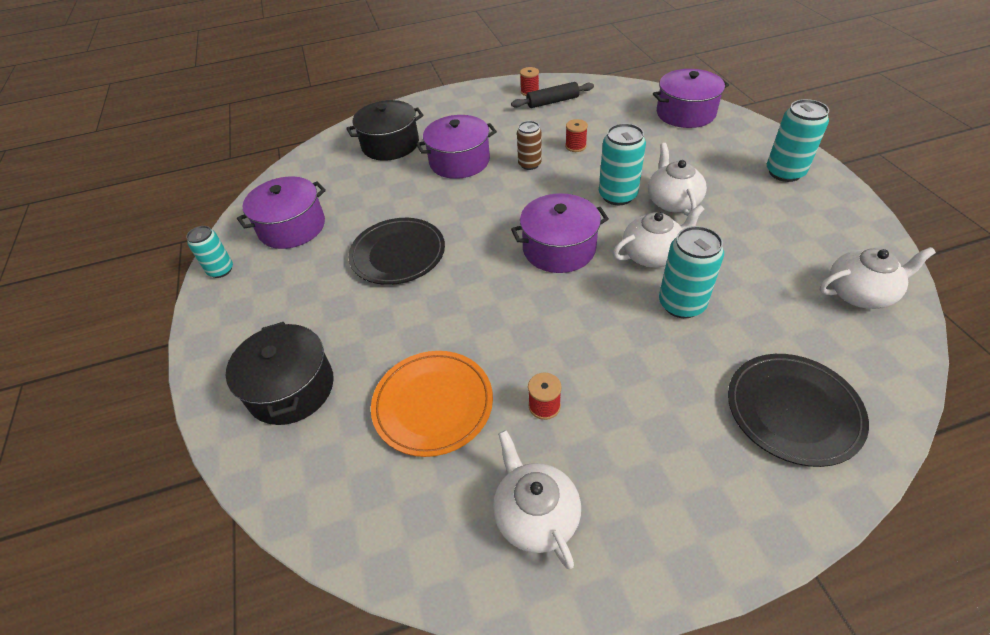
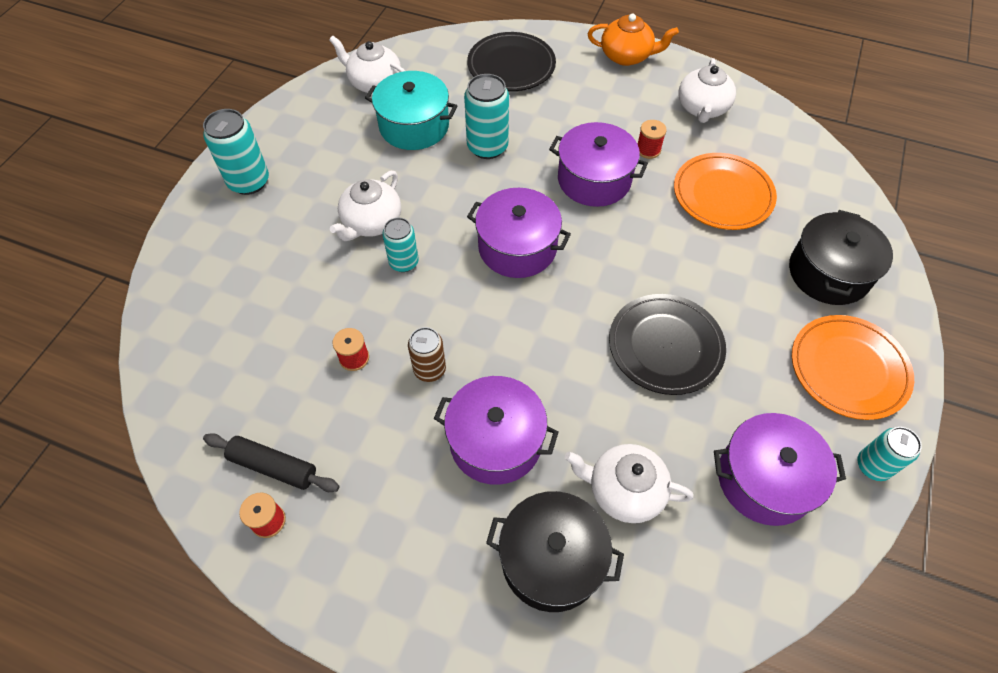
camera: 145 degrees left, 10 degrees up
turquoise can [599,123,646,205] -> turquoise can [382,217,419,272], size x0.65
white teapot [613,205,705,268] -> white teapot moved to [565,444,694,523]
purple pot [653,69,729,128] -> purple pot moved to [549,122,648,207]
none -> turquoise pot [365,71,457,150]
none -> orange teapot [588,14,679,66]
none -> orange plate [792,315,914,420]

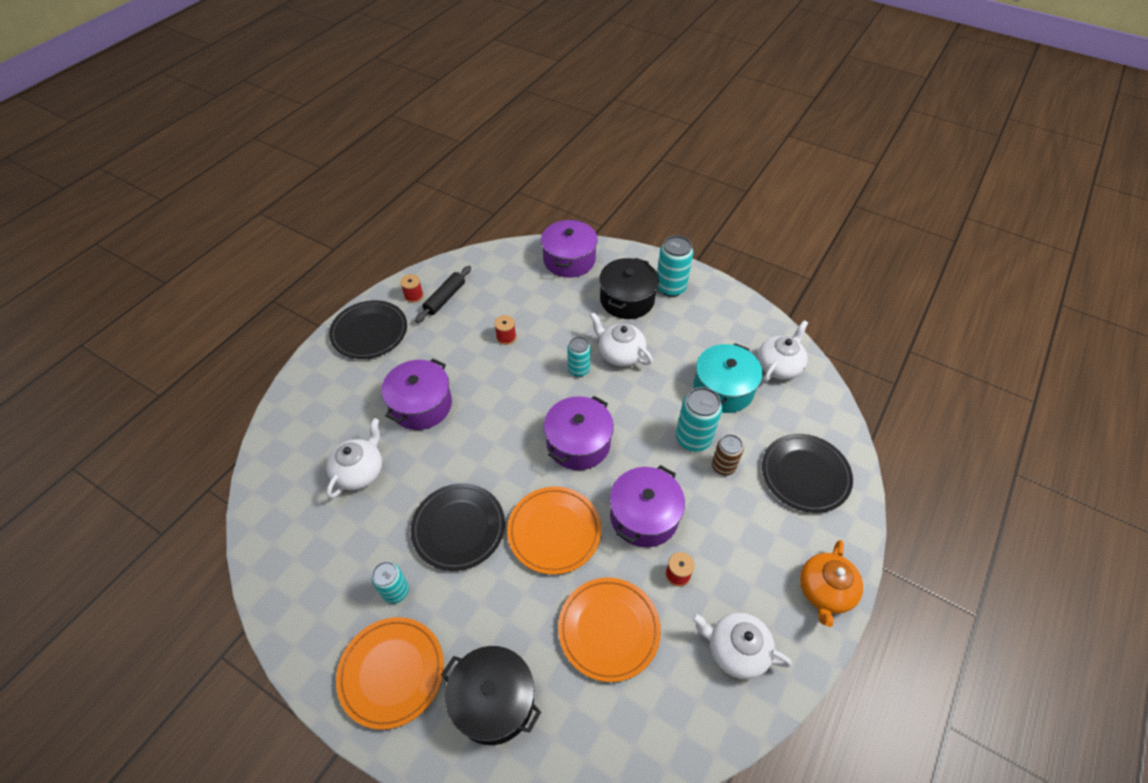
camera: 100 degrees right, 5 degrees down
brown can [408,327,446,382] -> brown can moved to [712,434,744,476]
black pot [486,491,624,612] -> black pot moved to [599,258,659,319]
purple pot [714,413,846,526] -> purple pot moved to [541,219,598,278]
turquoise can [857,427,922,481] -> turquoise can moved to [371,562,409,604]
none -> black plate [329,300,407,359]
none -> orange plate [507,486,601,575]

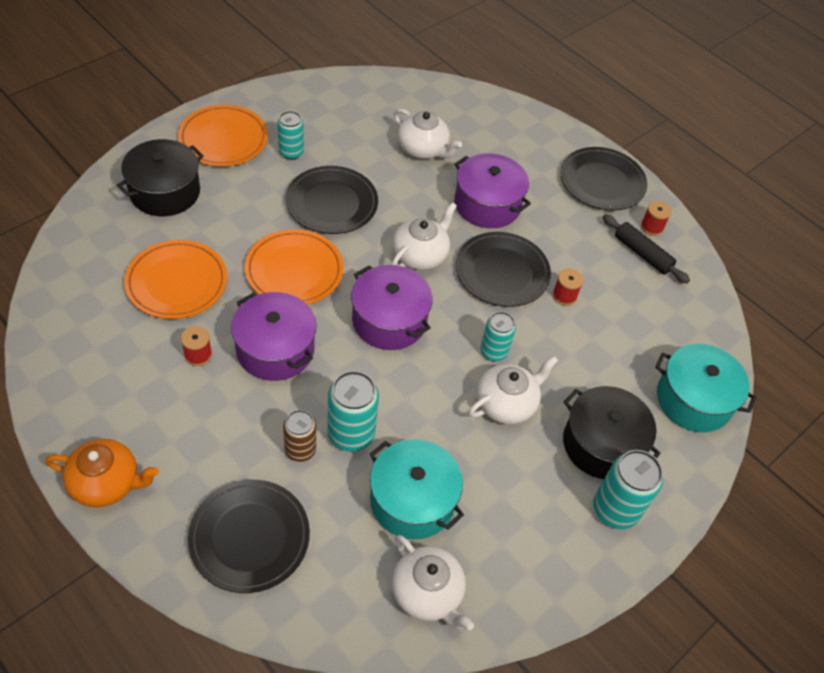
camera: 100 degrees right, 0 degrees up
purple pot [541,219,598,278] -> turquoise pot [655,344,756,432]
white teapot [691,613,792,679] -> white teapot moved to [392,202,457,270]
orange teapot [800,540,863,627] -> orange teapot turned 150 degrees clockwise [45,439,159,507]
none -> black plate [456,232,551,307]

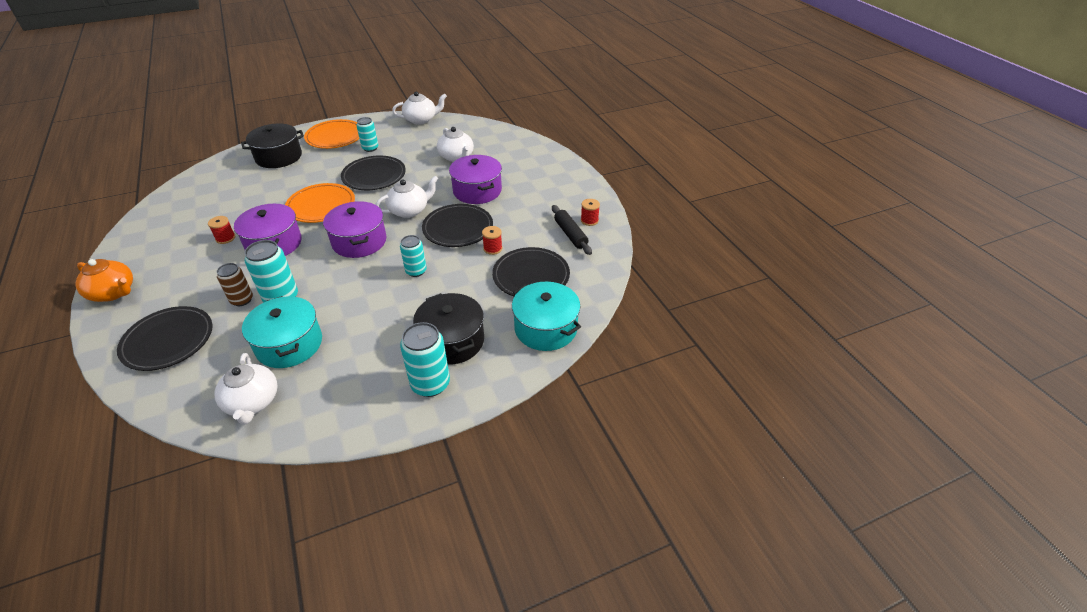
camera: 25 degrees right, 10 degrees down
orange plate [124,240,227,319] -> none
white teapot [468,356,558,424] -> white teapot moved to [392,91,447,125]
black plate [561,147,647,210] -> black plate moved to [492,247,570,297]

